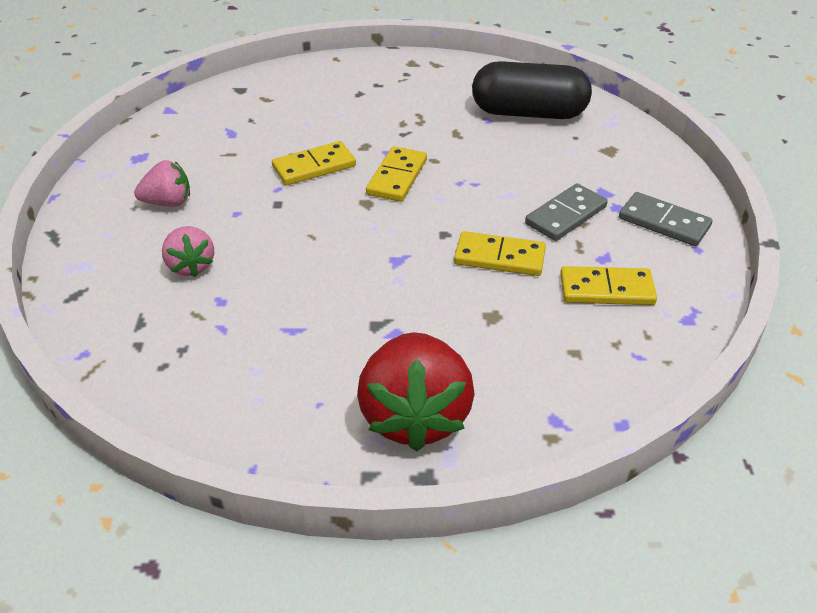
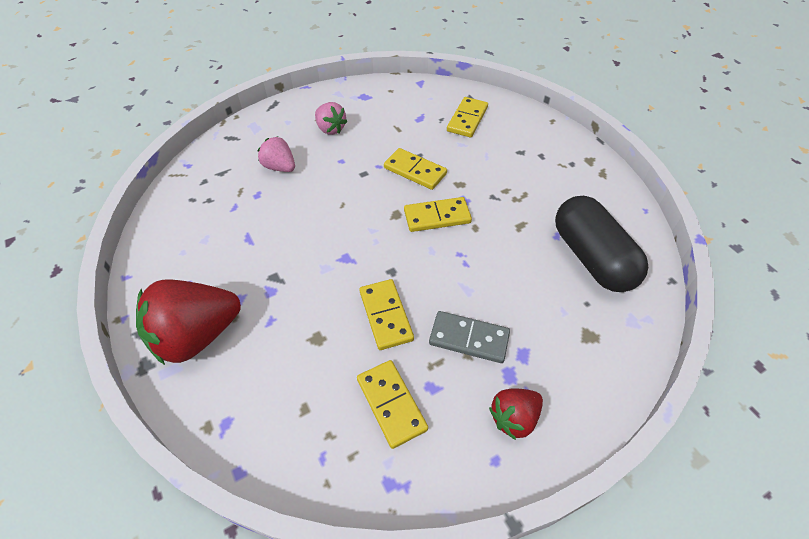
camera: 60 degrees right, 10 degrees up
pink strawberry [162,226,214,277] -> pink strawberry turned 90 degrees clockwise [258,137,295,172]
grey domino [619,192,712,246] -> red strawberry [489,388,543,440]
none -> yellow domino [447,97,488,137]

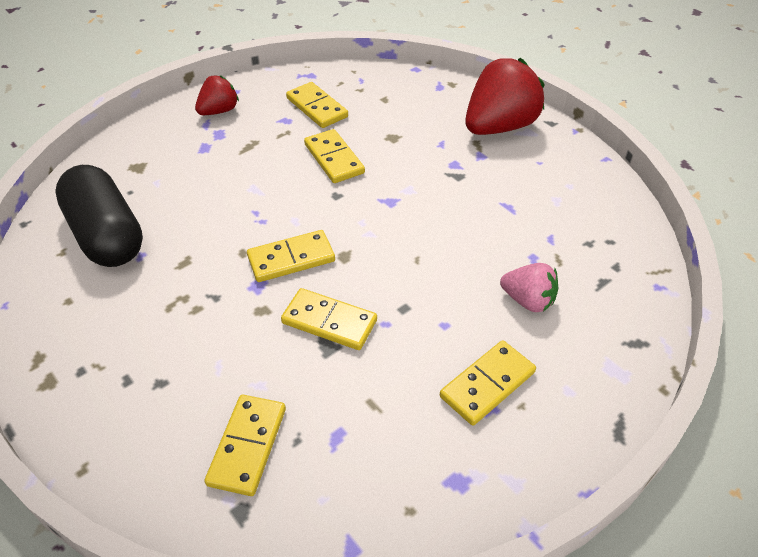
camera: 170 degrees right, 5 degrees down
pink strawberry [315,102,347,135] -> yellow domino [440,340,536,426]
grey domino [429,311,510,363] -> none

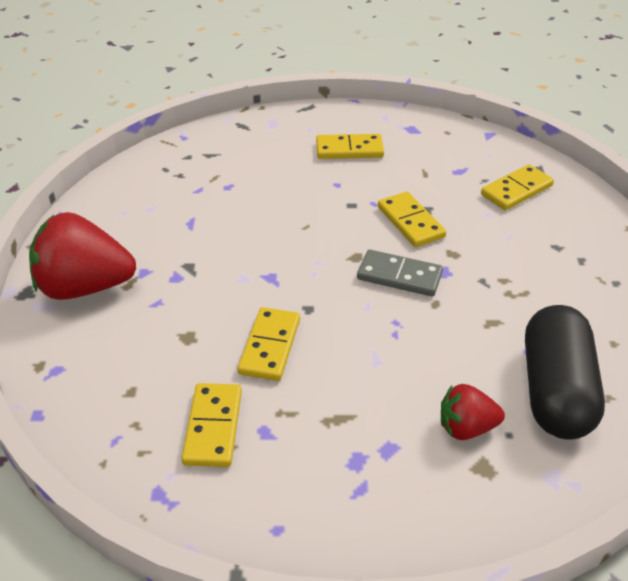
camera: 140 degrees left, 5 degrees down
red strawberry [195,75,239,115] -> red strawberry moved to [441,384,505,440]
yellow domino [247,230,335,282] -> grey domino [357,250,443,296]
pink strawberry [500,263,558,312] -> none

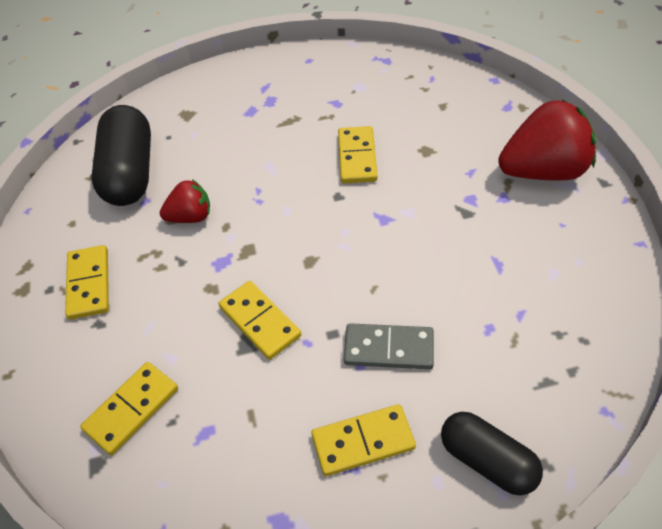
camera: 170 degrees right, 10 degrees up
yellow domino [182,383,242,467] -> yellow domino moved to [65,245,109,320]
grey domino [357,250,443,296] -> grey domino moved to [344,323,434,369]
red strawberry [441,384,505,440] -> red strawberry moved to [160,179,210,223]
none -> black capsule [441,412,543,496]

